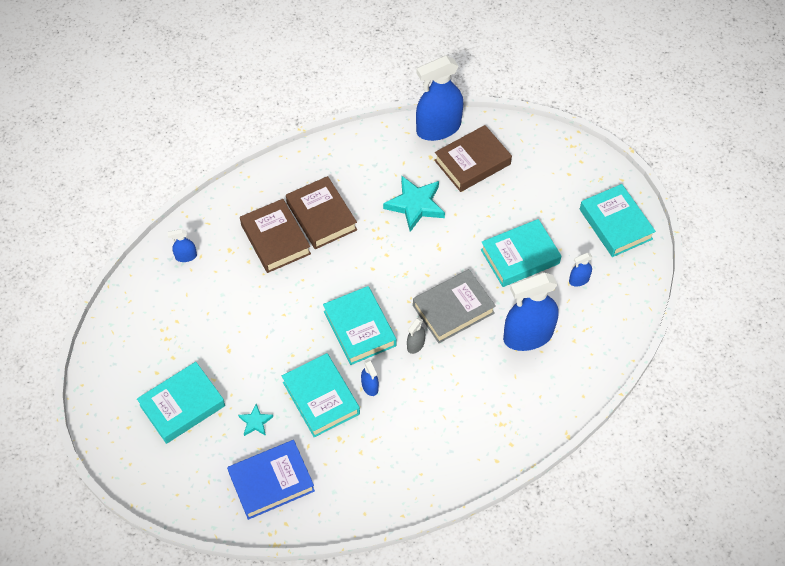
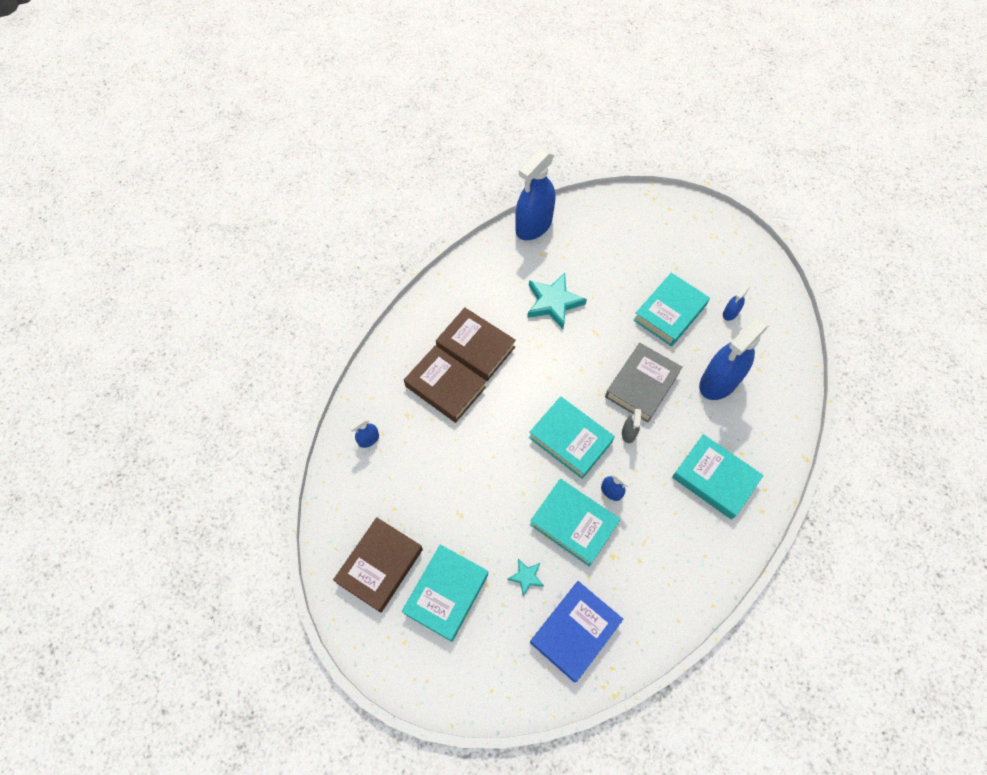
camera: 25 degrees left, 5 degrees up
brown book [434,125,512,192] -> brown book moved to [333,517,423,613]
turquoise book [580,184,656,257] -> turquoise book moved to [672,434,764,520]

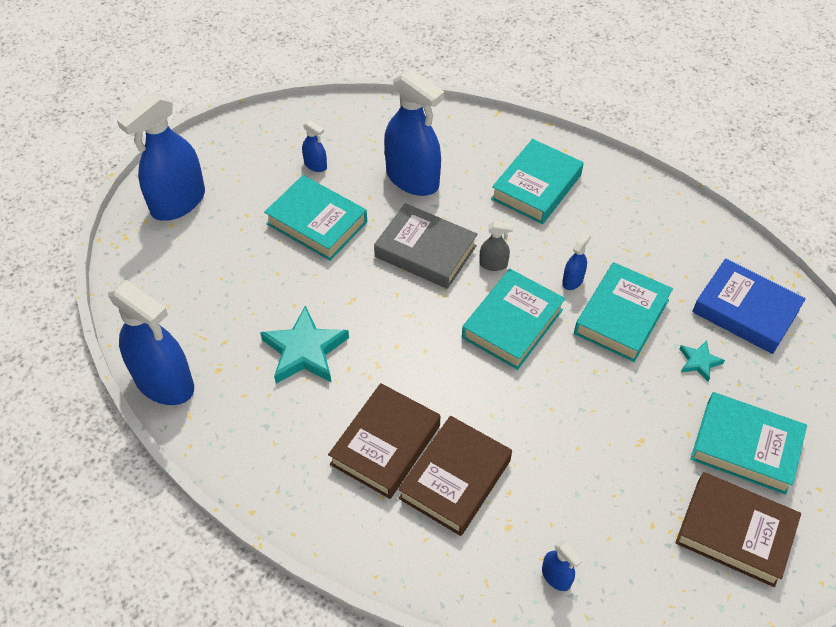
camera: 95 degrees left, 10 degrees down
none -> blue spray bottle [117,93,205,221]

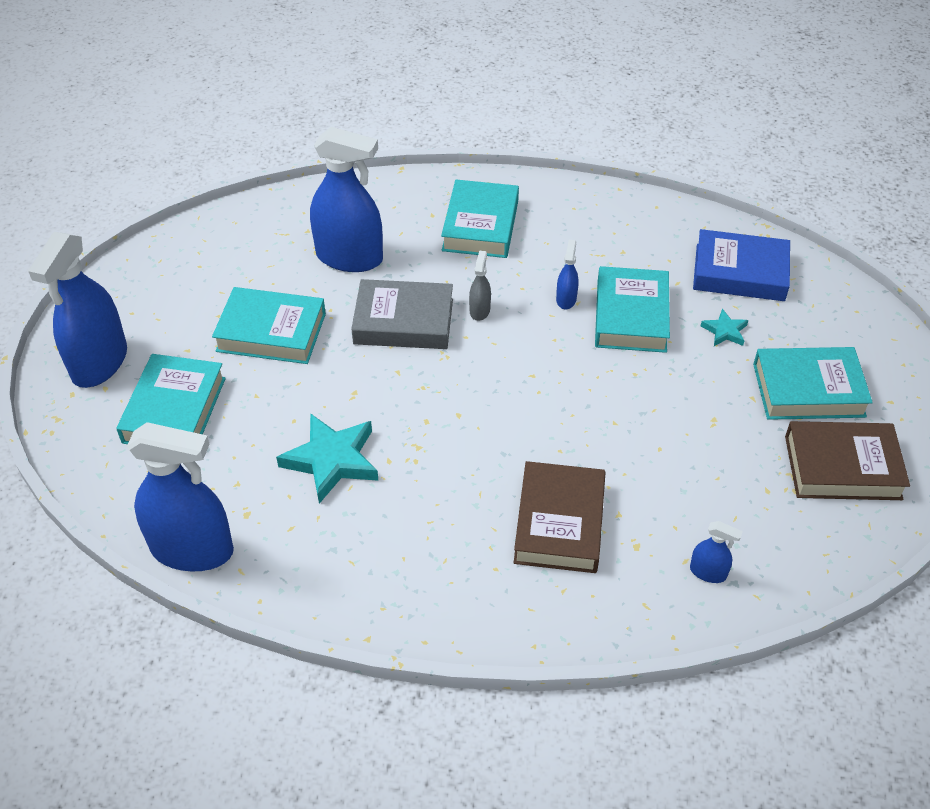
camera: 25 degrees left, 5 degrees down
blue spray bottle [302,120,327,172] -> none
brown book [328,383,440,499] -> none
turquoise book [462,269,565,370] -> turquoise book moved to [116,354,226,444]
grey spray bottle [479,221,513,271] -> grey spray bottle turned 60 degrees counterclockwise [469,251,491,321]

